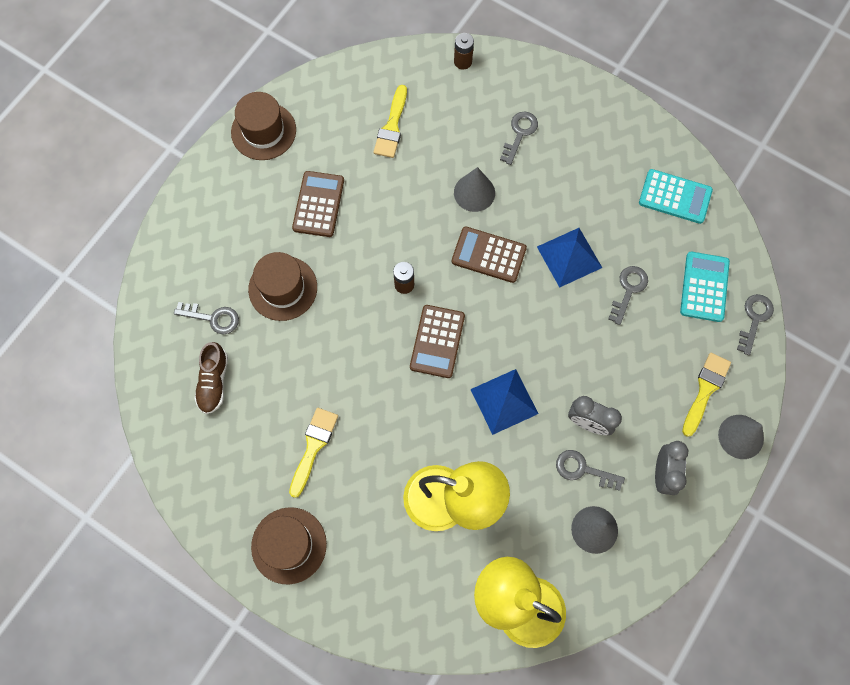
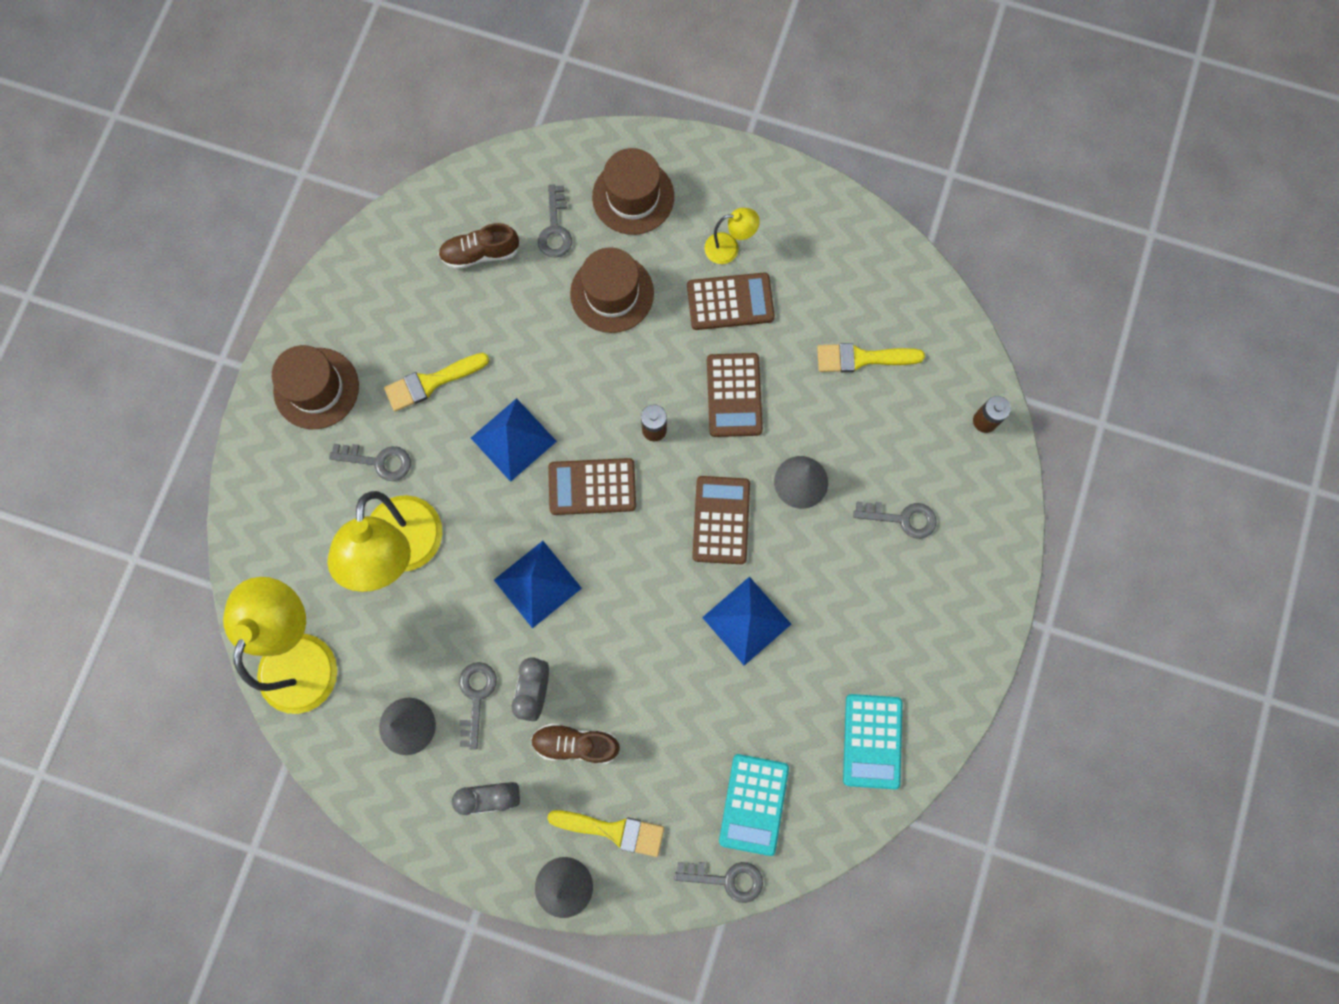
camera: 75 degrees right, 5 degrees up
brown hat [231,92,296,160] -> brown hat moved to [592,148,674,235]
yellow brush [289,408,338,498] -> yellow brush turned 150 degrees clockwise [384,353,489,412]
grey key [608,266,648,325] -> grey key moved to [329,444,411,481]
turquoise calculator [680,252,730,322] -> turquoise calculator turned 105 degrees clockwise [719,754,789,856]
none -> blue pyramid [471,398,557,482]
none -> brown shoe [531,723,620,764]
none -> yellow lamp [704,208,760,264]
none -> brown calculator [707,353,763,437]

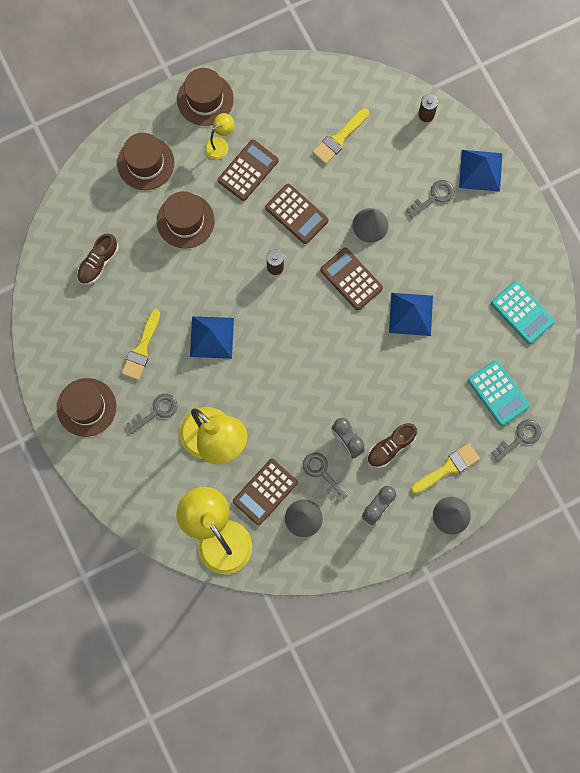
camera: 45 degrees left, 0 degrees up
blue pyramid [494,541,582,629] -> blue pyramid moved to [459,150,502,192]
grey key [538,184,572,258] -> none
brown calculator [548,458,636,515] -> brown calculator moved to [233,459,298,525]
none -> brown hat [177,68,234,126]

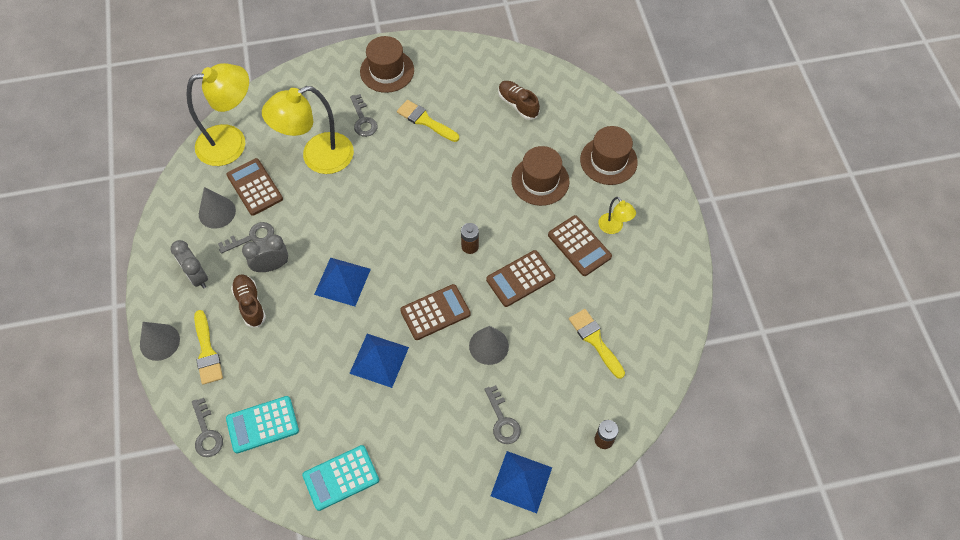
camera: 105 degrees right, 15 degrees down
brown hat [177,68,234,126] -> none
blue pyramid [190,316,234,359] -> blue pyramid moved to [314,257,371,306]

